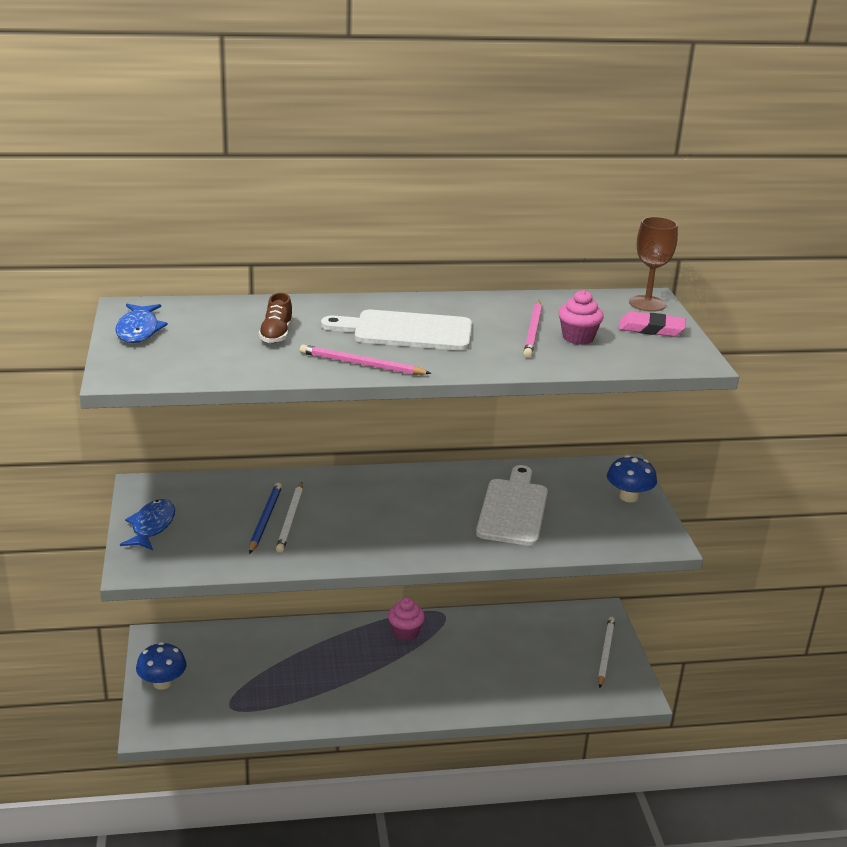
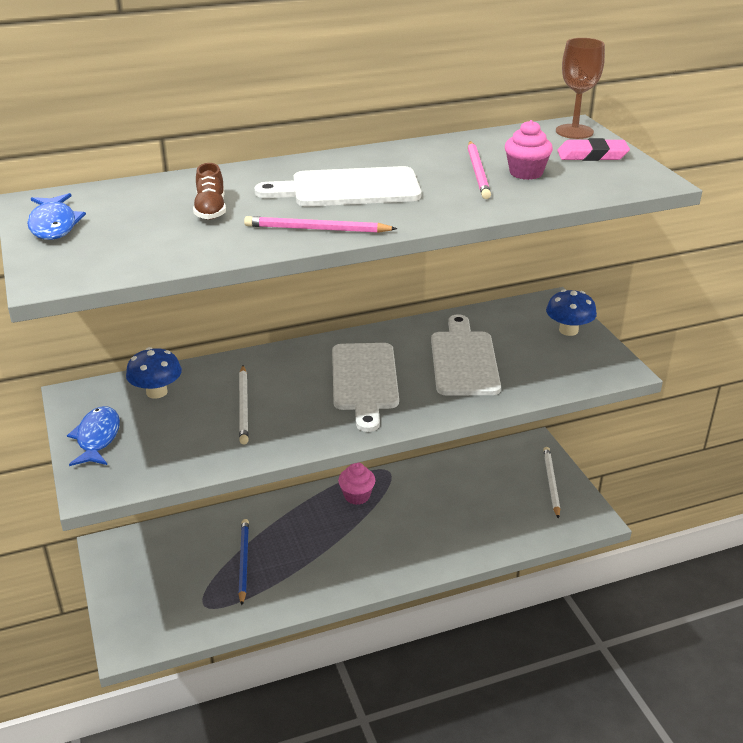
camera: 10 degrees left, 5 degrees up
blue mushroom [136,642,186,690] -> blue mushroom moved to [126,347,182,399]
blue pencil [249,483,282,554] -> blue pencil moved to [238,519,249,605]
none -> white cutting board [332,343,399,432]

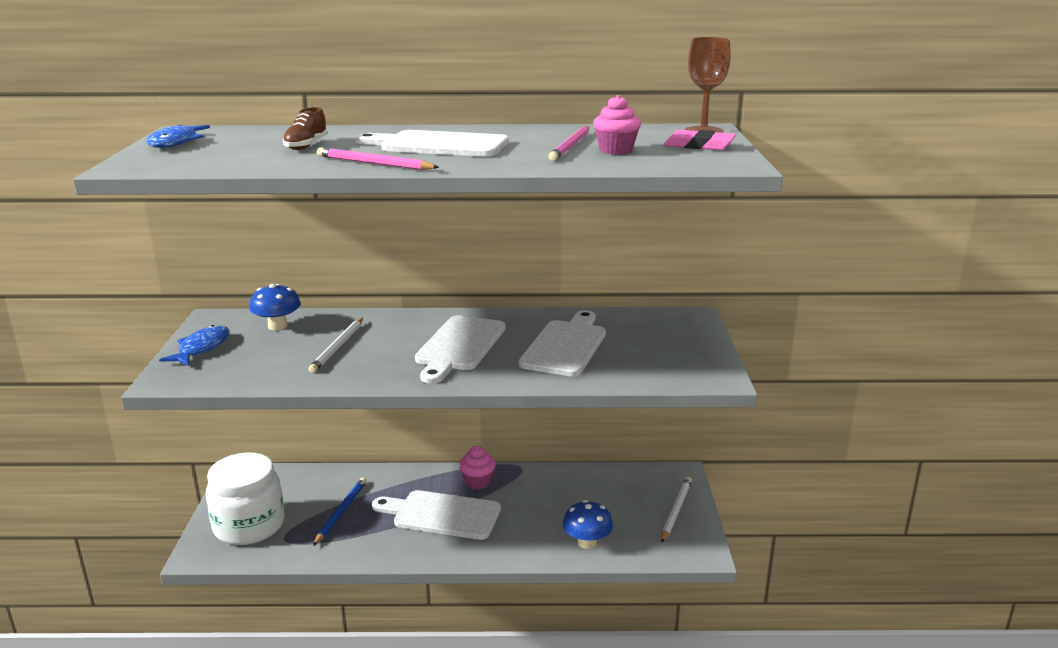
camera: 20 degrees right, 10 degrees down
blue mushroom [546,289,597,336] -> blue mushroom moved to [562,500,613,549]
none -> white jar [206,452,285,545]
none -> white cutting board [372,490,501,540]

